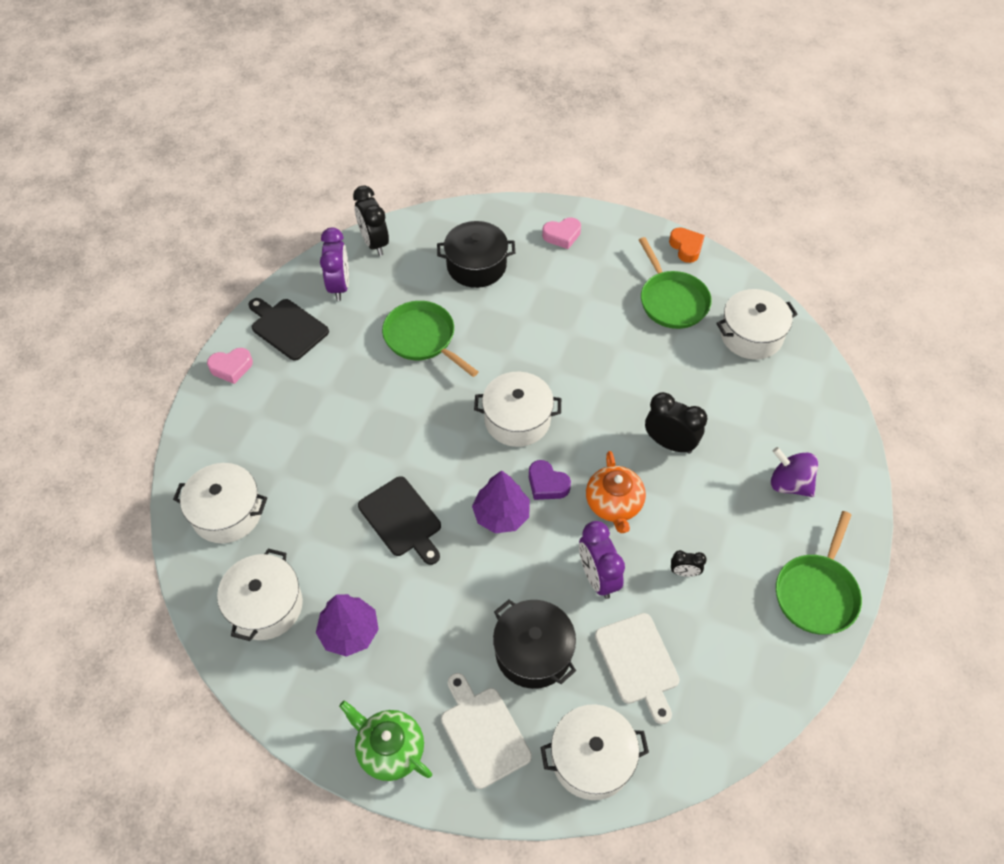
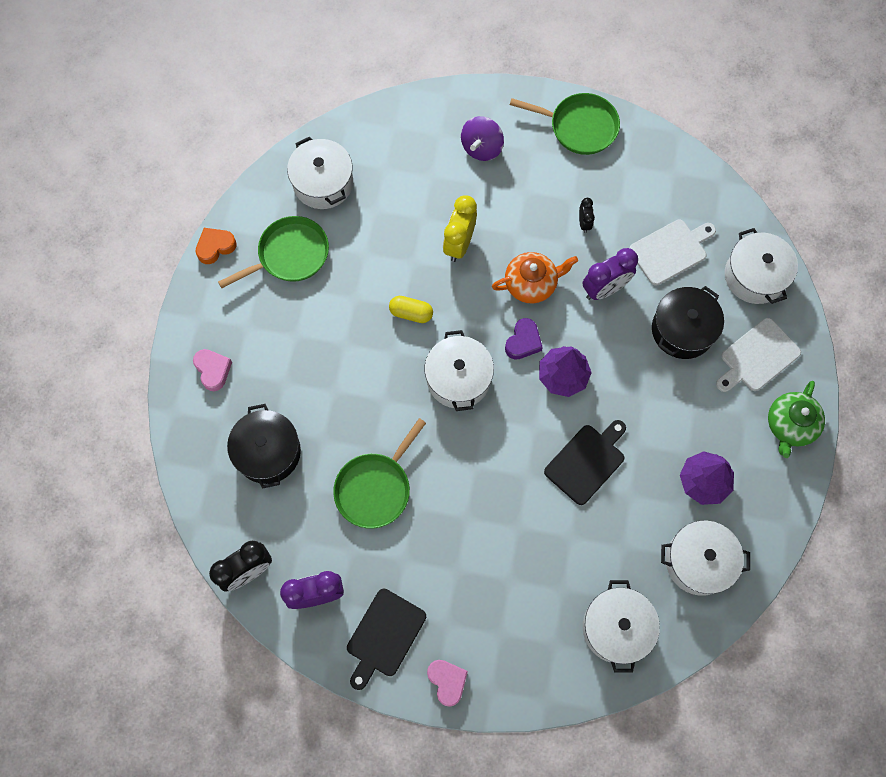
camera: 100 degrees left, 15 degrees up
black clock [645,392,707,454] -> yellow clock [443,195,477,262]
none -> yellow capsule [389,296,433,323]

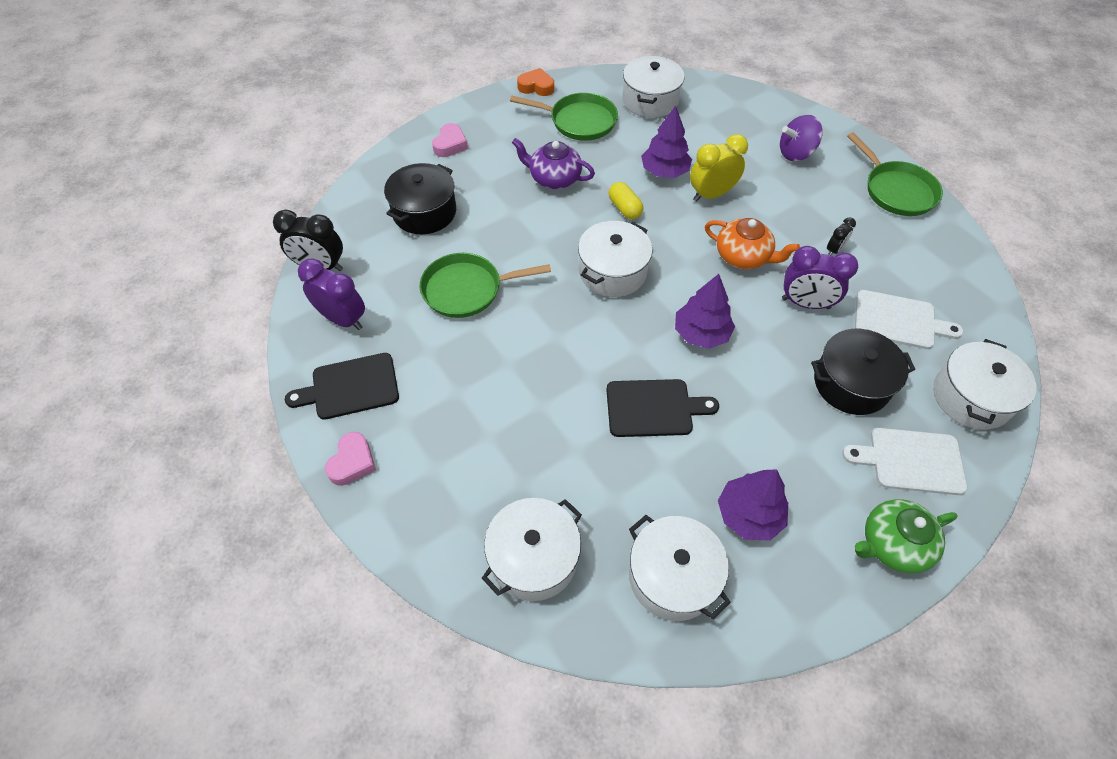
camera: 45 degrees right, 15 degrees down
purple heart [505,318,543,360] -> none
none -> purple teapot [512,138,595,189]
none -> purple tree [641,105,692,178]

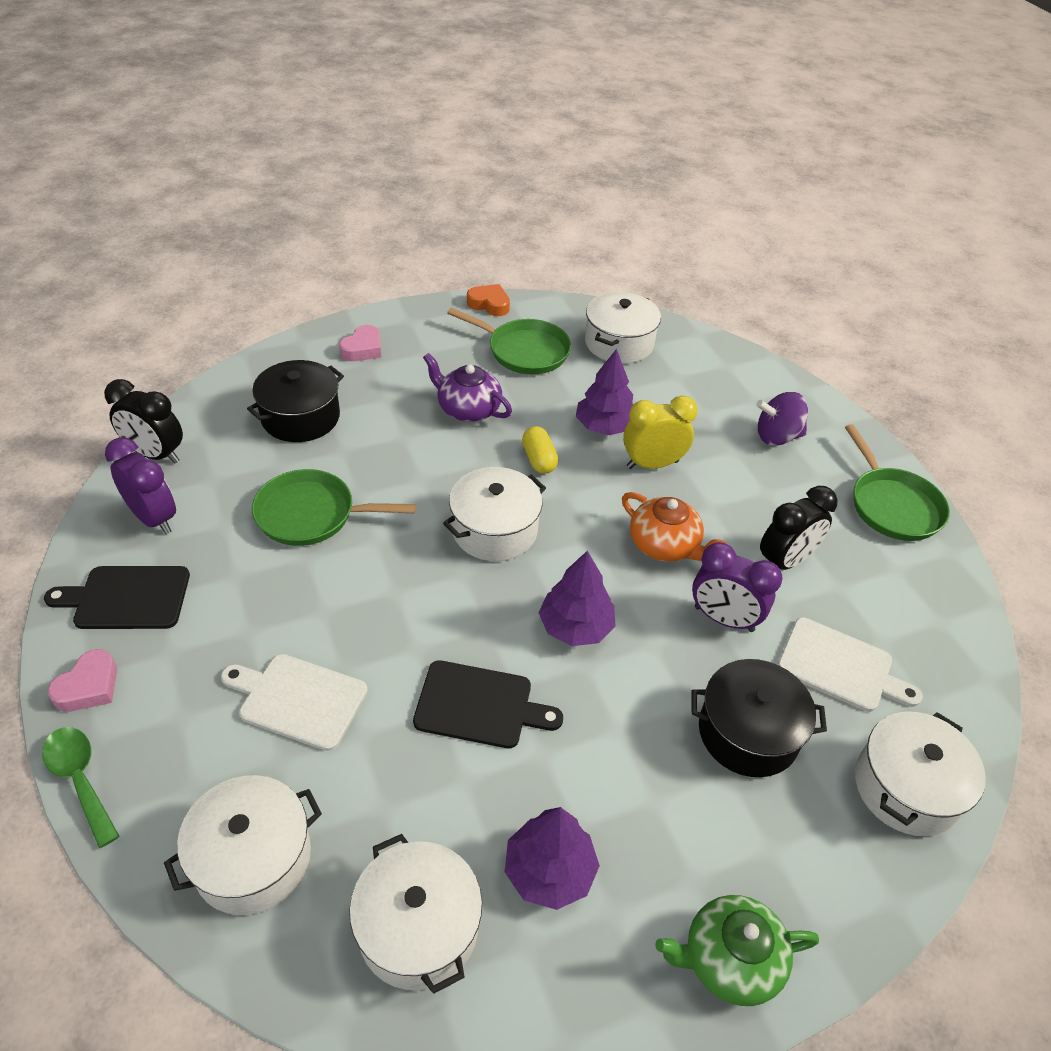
camera: 10 degrees right, 10 degrees down
black clock [827,217,856,256] -> black clock [760,486,837,570], size x1.90
white cutting board [842,428,968,495] -> white cutting board moved to [221,654,368,751]
none -> green spoon [42,727,120,848]

